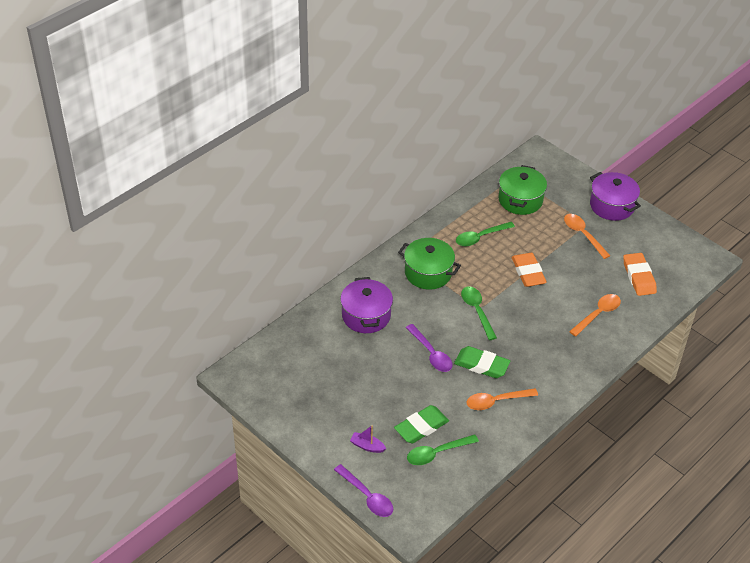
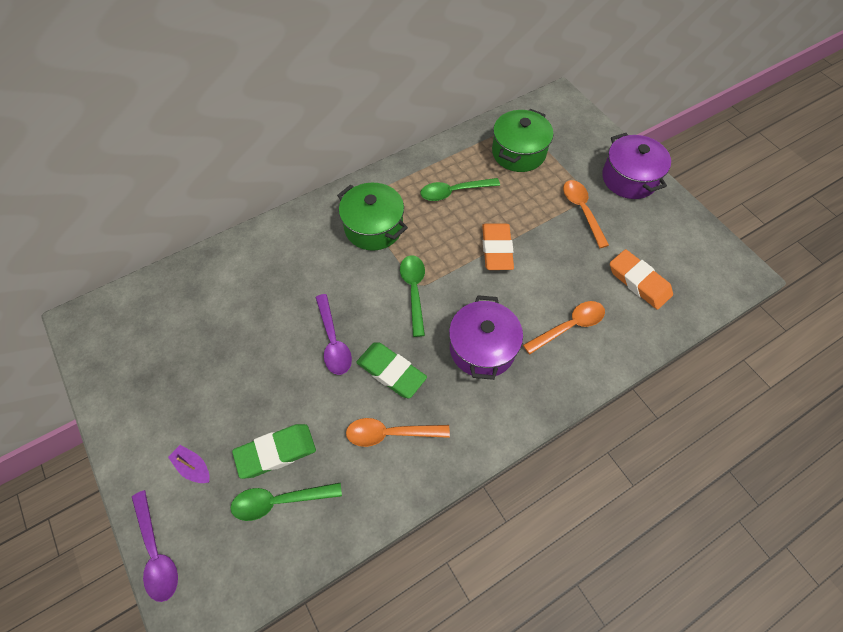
camera: 15 degrees right, 15 degrees up
purple pot [340,277,393,333] -> purple pot moved to [449,295,523,380]
orange eraser [623,253,657,296] -> orange eraser turned 45 degrees counterclockwise [610,249,673,310]

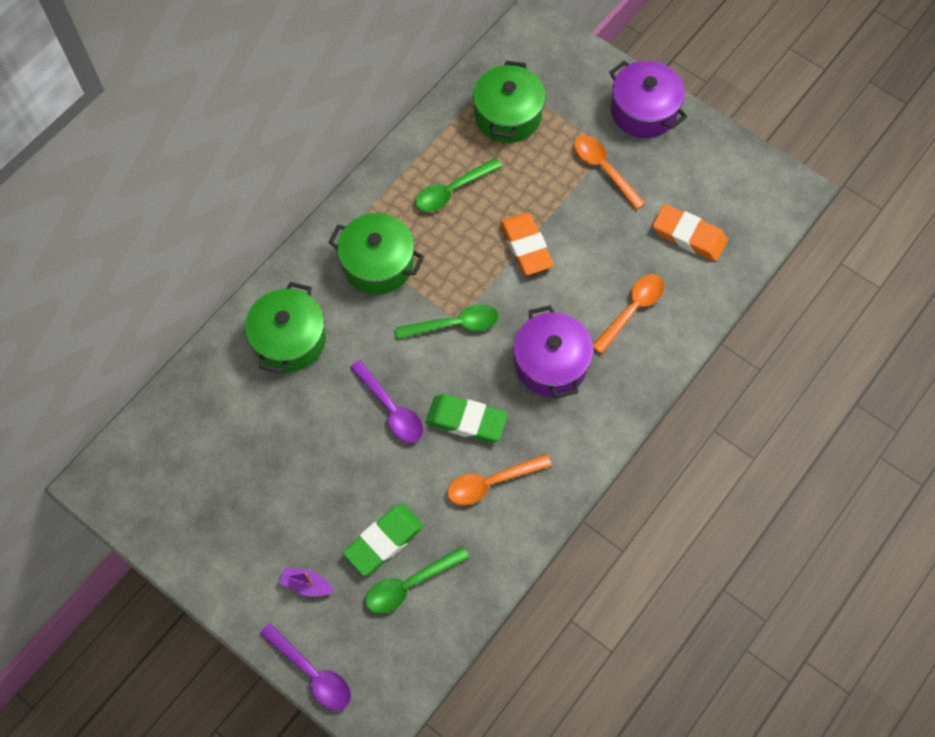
camera: 20 degrees left, 5 degrees up
green spoon [400,255,425,337] -> green spoon turned 105 degrees clockwise [395,304,499,339]
none -> green pot [245,282,326,373]

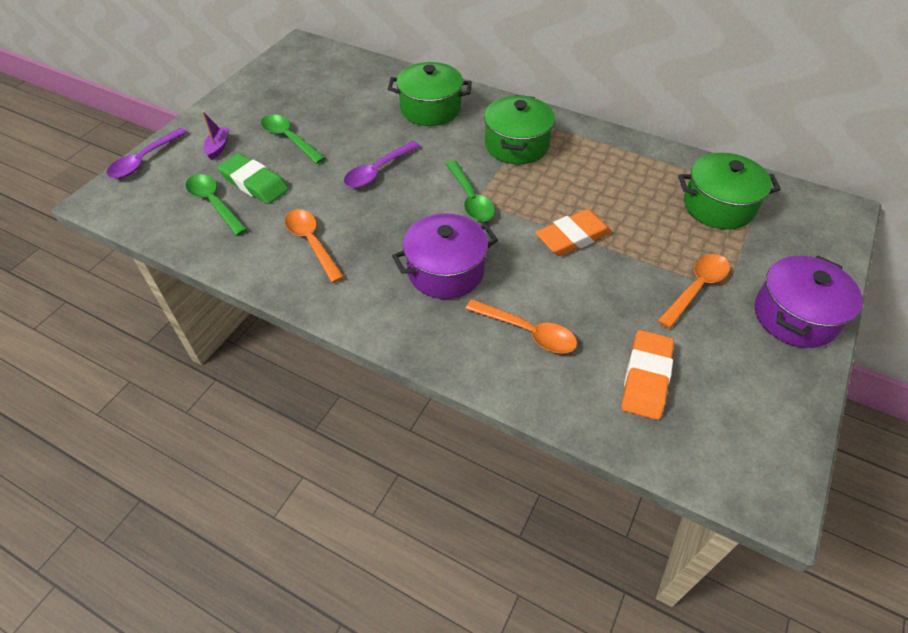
camera: 80 degrees right, 15 degrees down
green spoon [415,158,502,212] -> green spoon moved to [261,114,325,164]
green eraser [426,394,508,442] -> none

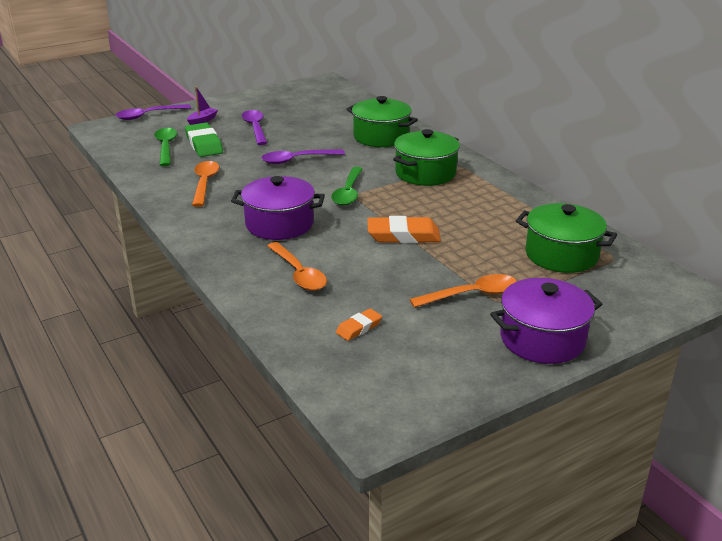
camera: 30 degrees right, 20 degrees down
green spoon [261,114,325,164] -> purple spoon [242,110,267,145]
orange eraser [621,330,674,420] -> orange eraser [336,309,382,341], size x0.55

